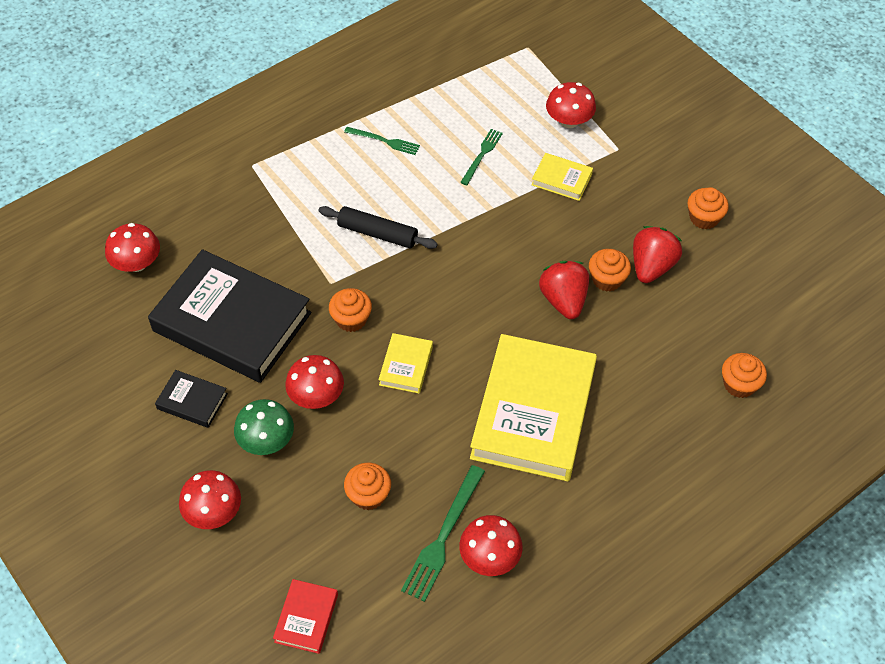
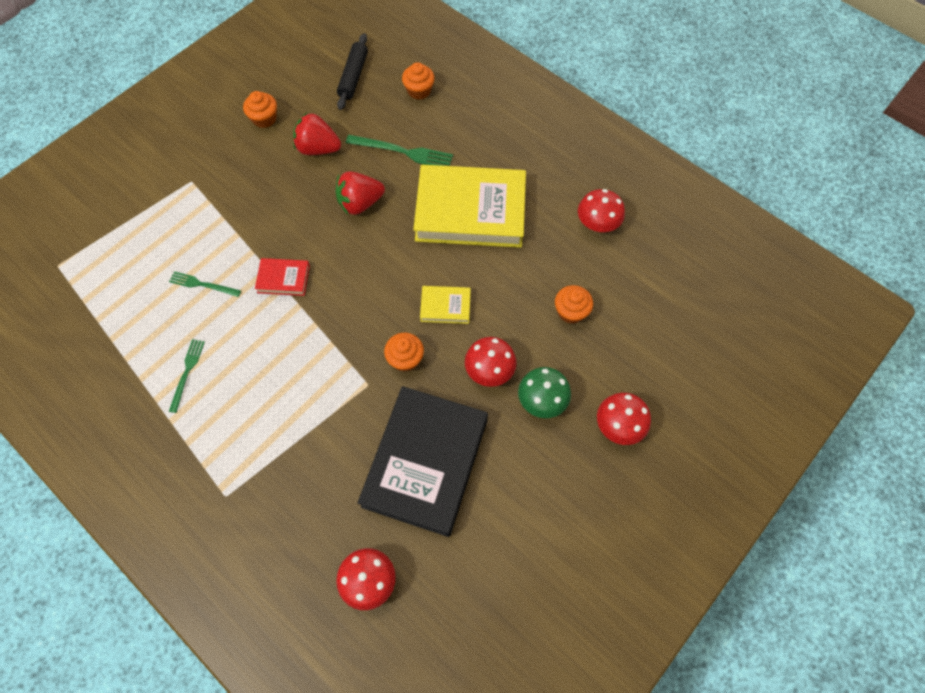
camera: 100 degrees left, 10 degrees up
black book [155,370,228,428] -> none
red book [273,579,338,654] -> red book moved to [255,258,310,296]
black rolling pin [318,206,438,249] -> black rolling pin moved to [337,33,368,110]
green fork [401,465,485,602] -> green fork moved to [346,135,453,166]
yellow book [532,153,593,201] -> none
red mushroom [546,82,596,128] -> none
orange cupcake [589,249,631,292] -> none

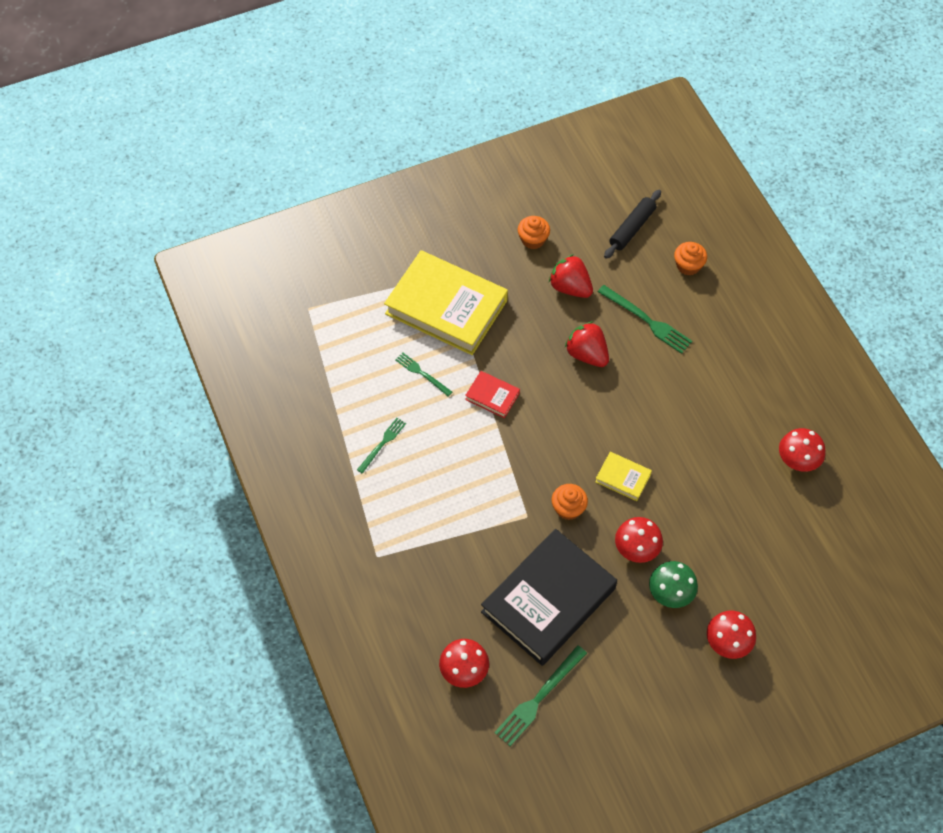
camera: 25 degrees right, 5 degrees down
red strawberry [336,171,385,215] -> red strawberry turned 45 degrees clockwise [565,321,609,367]
yellow book [413,165,526,248] -> yellow book moved to [384,250,508,355]
orange cupcake [555,285,593,324] -> none
none -> green fork [494,645,587,746]

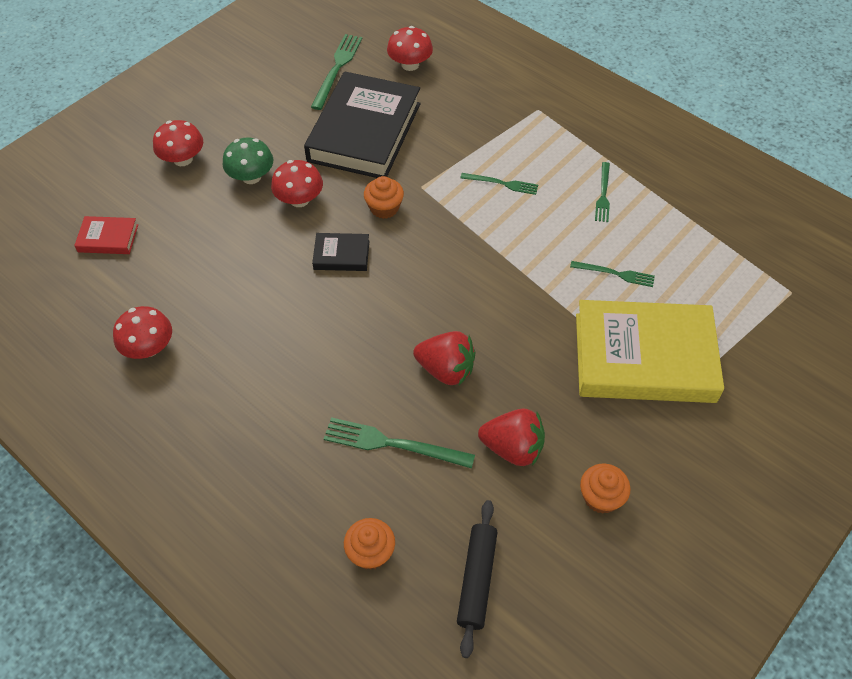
camera: 155 degrees right, 5 degrees down
red book [465,371,520,418] -> red book moved to [74,216,138,254]
yellow book [595,452,652,501] -> black book [312,233,369,271]
none -> green fork [460,173,538,195]

